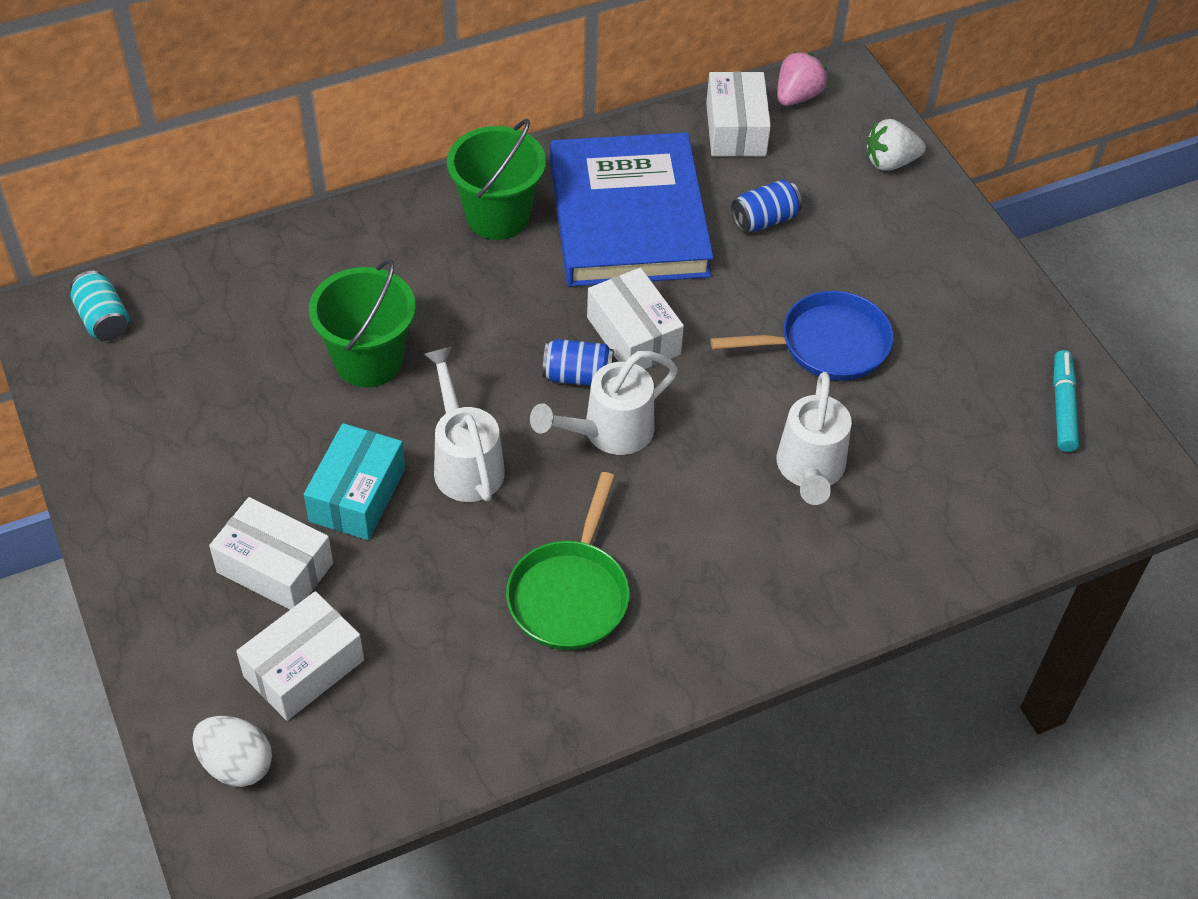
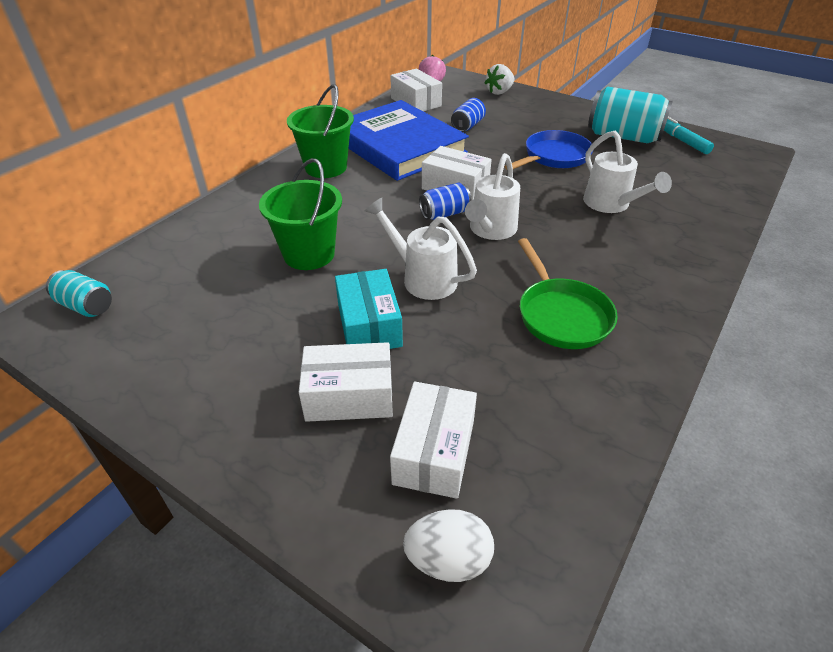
camera: 30 degrees left, 10 degrees down
none -> turquoise can [588,86,673,143]

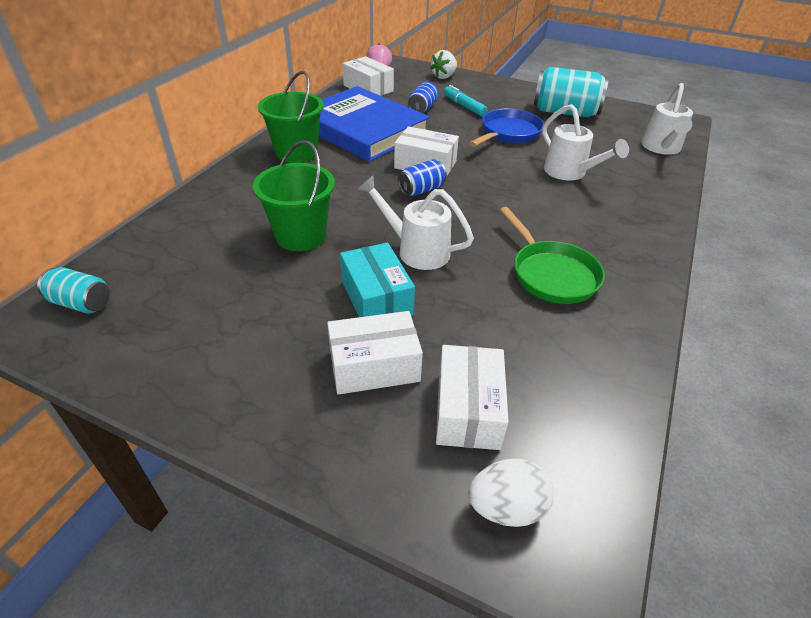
camera: 10 degrees left, 0 degrees up
white watering can [465,153,520,240] -> white watering can moved to [641,83,693,155]
turquoise marker [664,117,714,154] -> turquoise marker moved to [444,85,488,117]

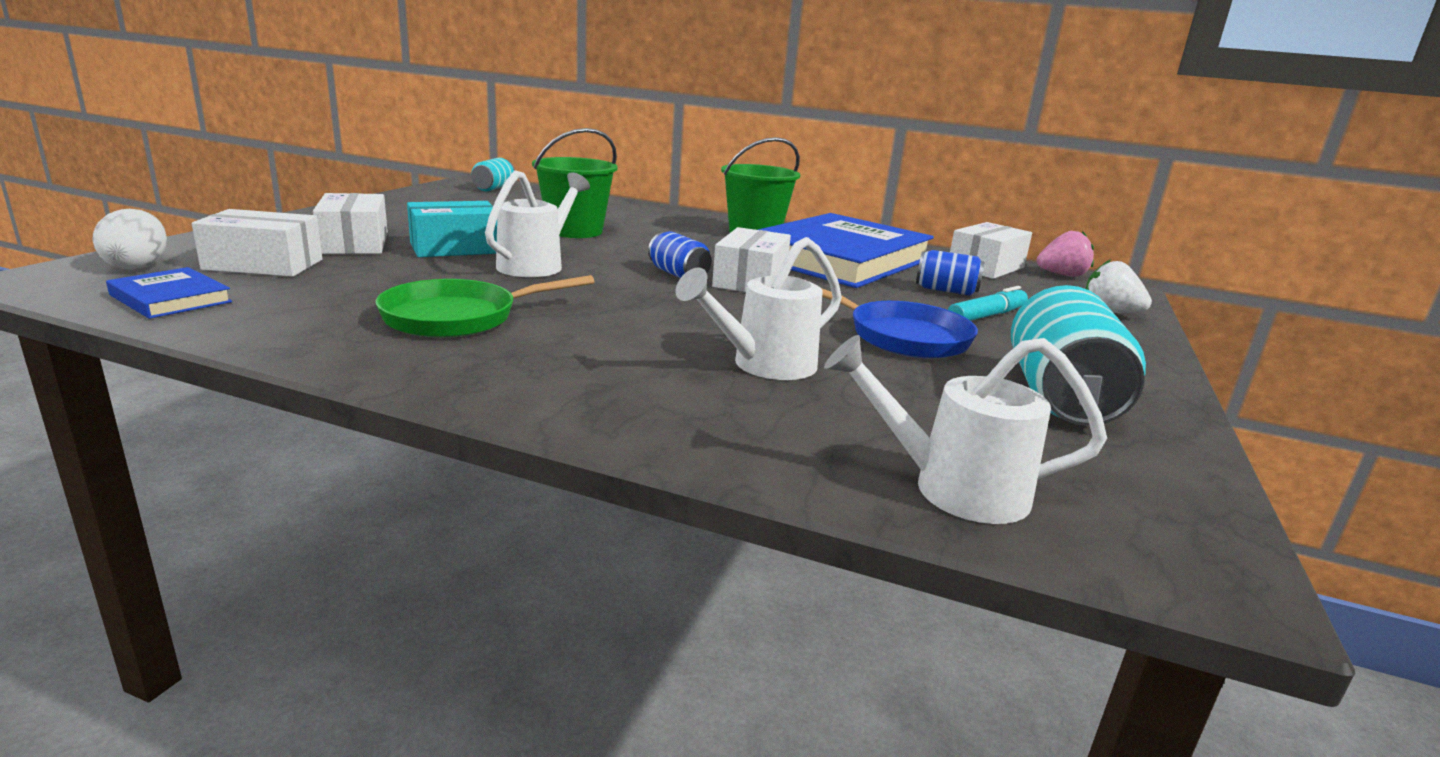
camera: 85 degrees right, 20 degrees down
none -> blue book [106,267,232,319]

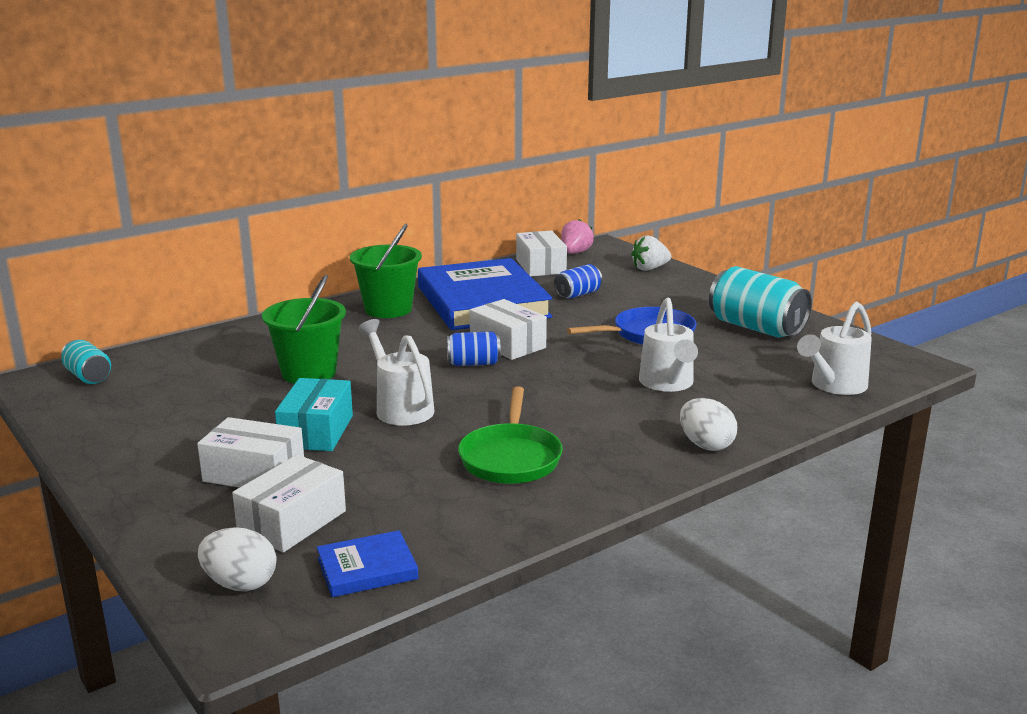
camera: 55 degrees left, 0 degrees up
turquoise marker [948,286,1028,321] -> none
none -> white egg [680,398,737,451]

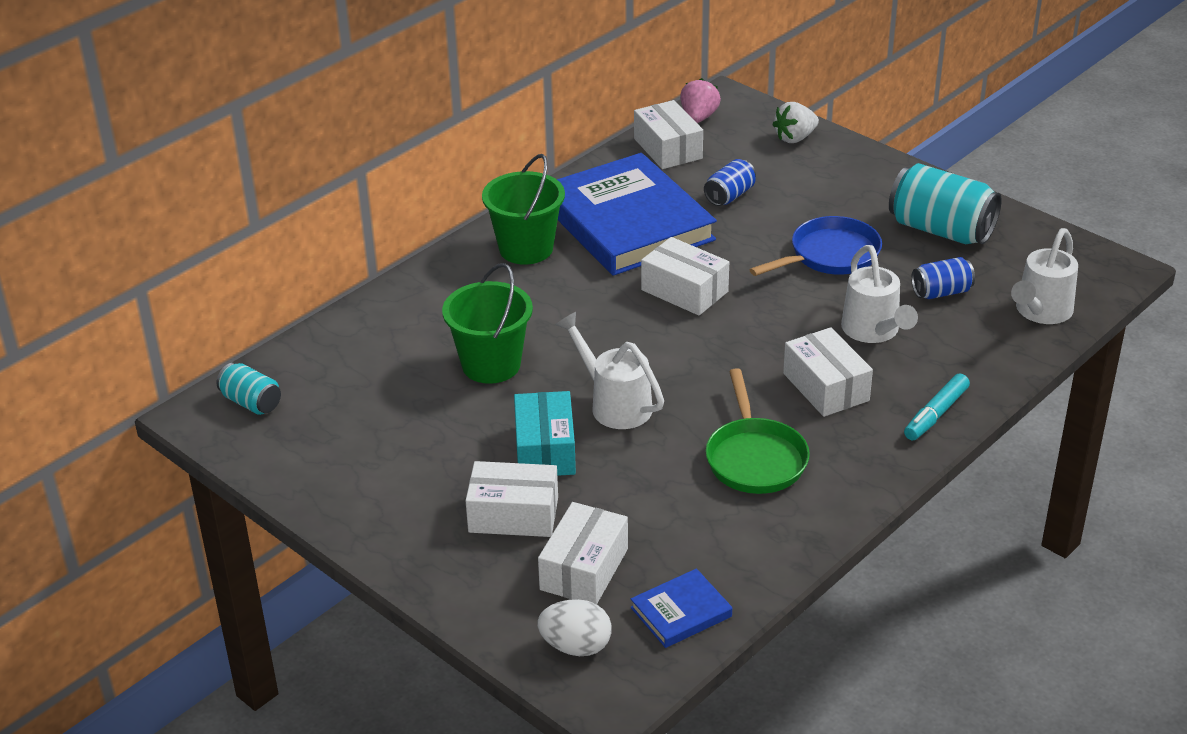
camera: 10 degrees left, 15 degrees up
blue can [447,331,501,366] -> blue can moved to [911,257,975,299]
white egg [680,398,737,451] -> turquoise marker [904,374,970,440]
none -> white box [783,327,873,417]

